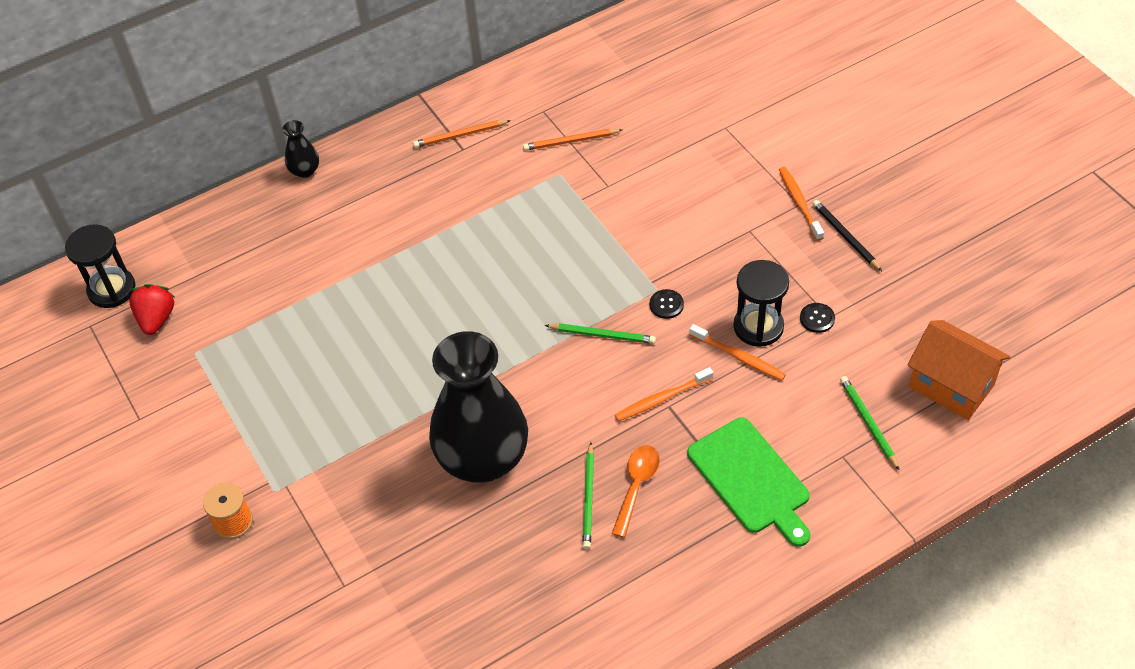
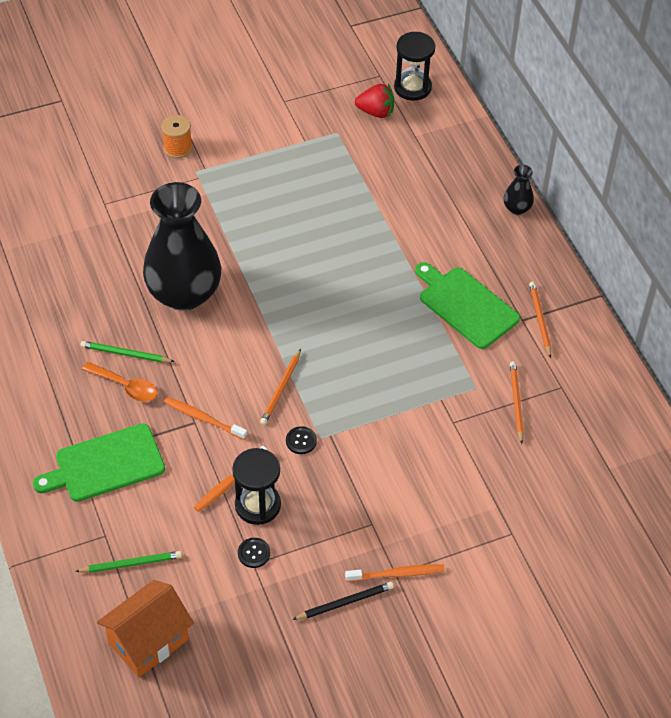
camera: 95 degrees right, 0 degrees up
green pencil [545,323,656,344] -> orange pencil [260,349,301,425]
orange toothbrush [615,367,713,421] -> orange toothbrush turned 45 degrees counterclockwise [164,397,247,440]
none -> green cutting board [415,262,520,349]

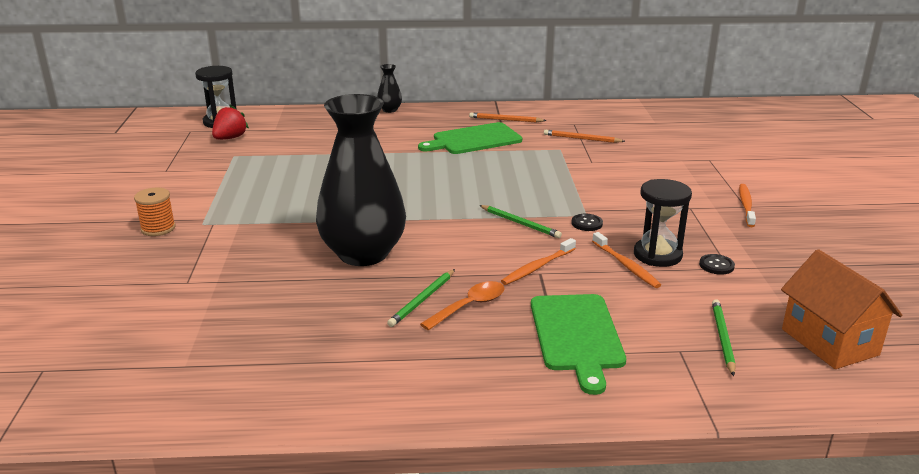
camera: 70 degrees left, 25 degrees down
orange pencil [260,349,301,425] -> green pencil [479,205,562,238]
black pencil [292,582,394,620] -> none

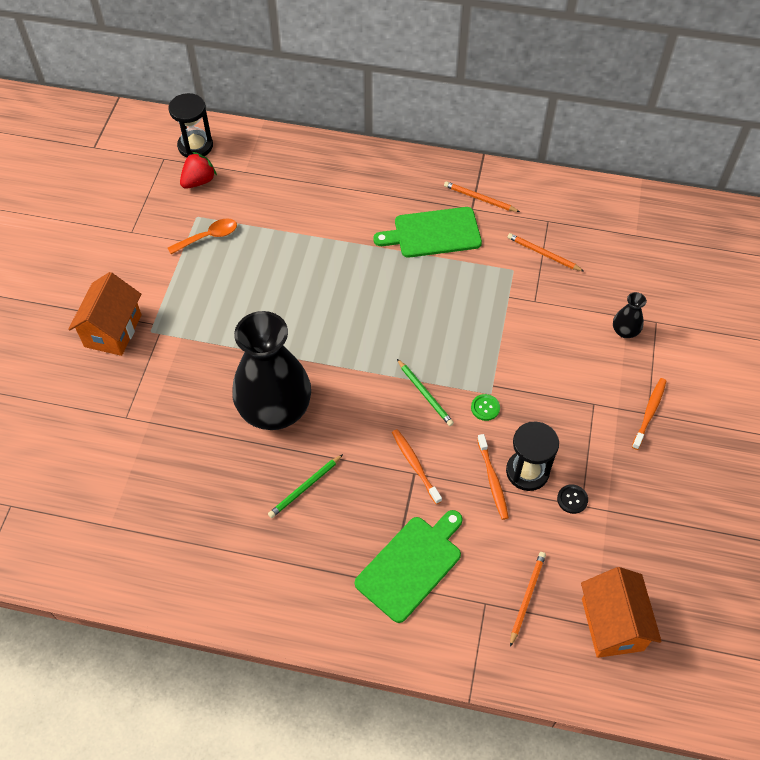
camera: 15 degrees right, 30 degrees up
orange spool [134,188,176,236] -> orange house [68,272,142,356]
black vase [377,64,402,113] -> black vase moved to [613,292,647,338]
orange spoon [420,281,505,331] -> orange spoon moved to [168,218,237,254]
orange toothbrush [501,238,576,285] -> orange toothbrush turned 90 degrees clockwise [392,429,442,504]
green cutting board [531,294,626,395] -> green cutting board turned 150 degrees counterclockwise [355,510,463,623]
black button [571,214,603,231] -> green button [471,394,500,421]
green pencil [712,299,736,376] -> orange pencil [510,552,546,647]

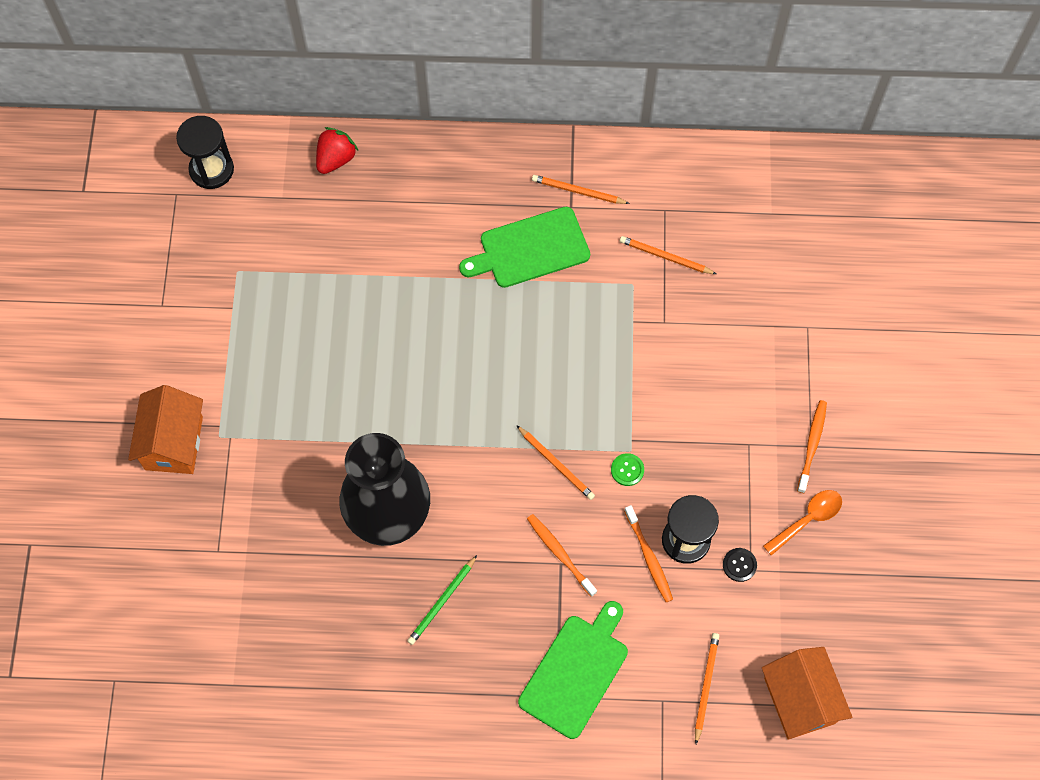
camera: 10 degrees left, 10 degrees up
orange spoon [168,218,237,254] -> orange spoon moved to [763,490,842,556]
red strawberry [180,152,217,189] -> red strawberry moved to [316,127,358,174]
green pencil [397,359,454,426] -> orange pencil [516,425,595,500]
black vase [613,292,647,338] -> none

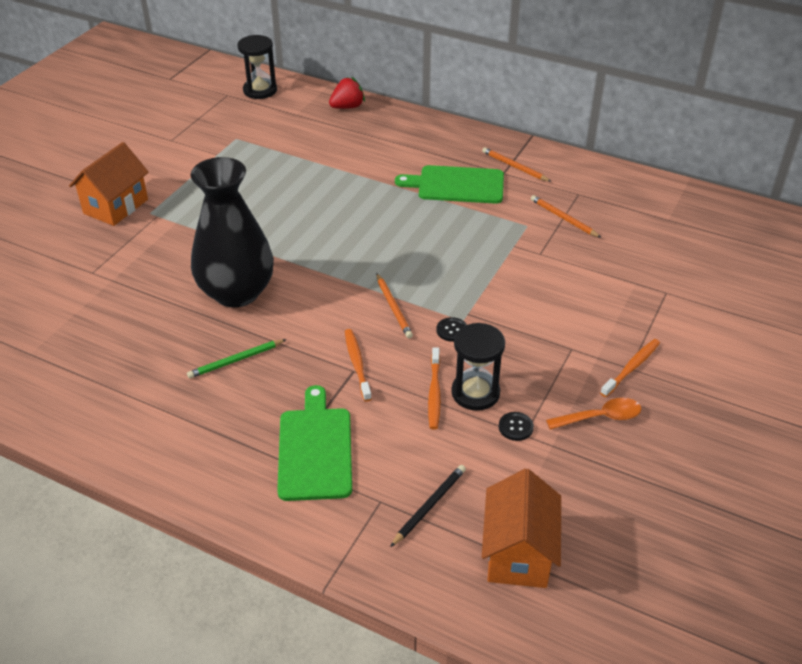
camera: 25 degrees right, 25 degrees down
green cutting board [518,601,628,739] -> green cutting board turned 60 degrees counterclockwise [277,385,352,501]
green button [611,453,644,486] -> black button [436,317,467,342]
orange pencil [695,633,719,744] -> black pencil [390,465,466,547]

